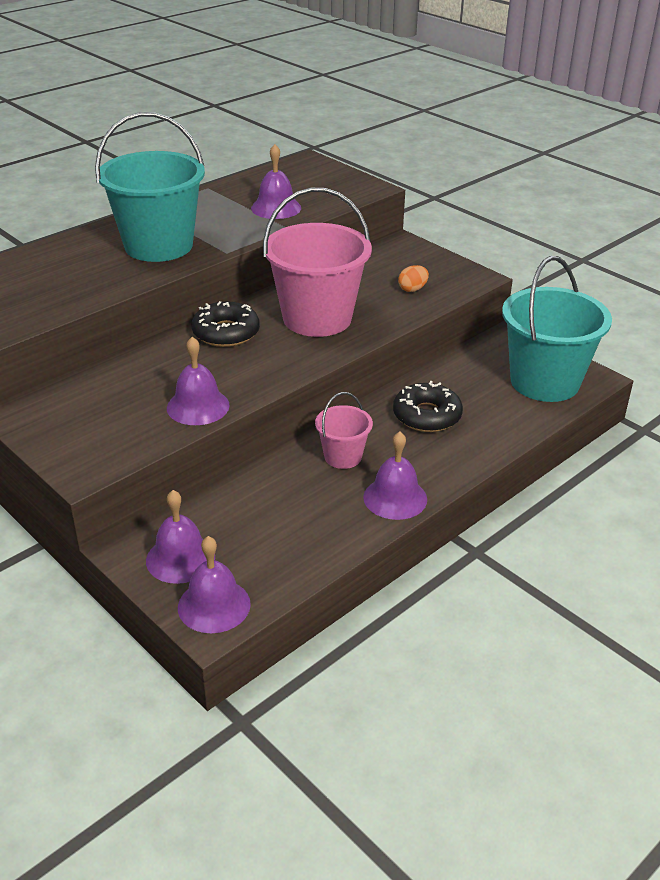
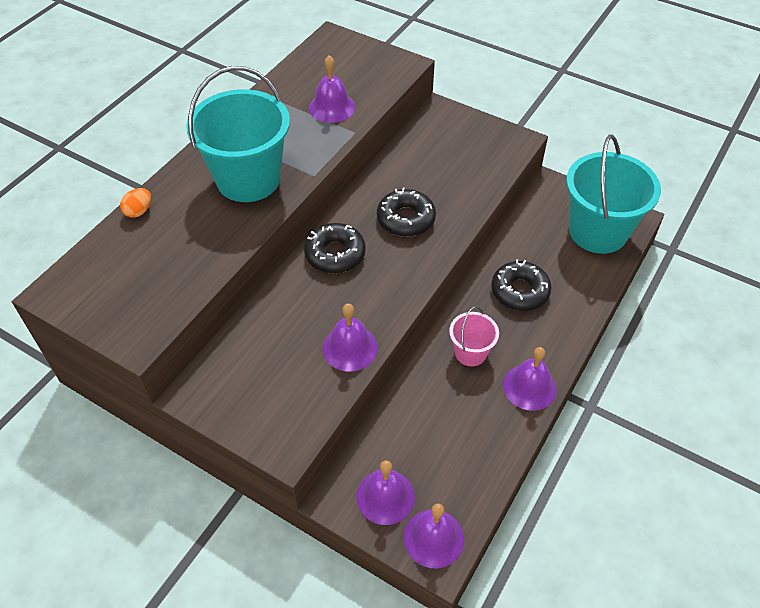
camera: 15 degrees left, 15 degrees up
pink bucket [263,188,372,337] -> black donut [377,187,436,237]
orange egg [398,265,429,292] -> orange egg moved to [120,188,151,218]

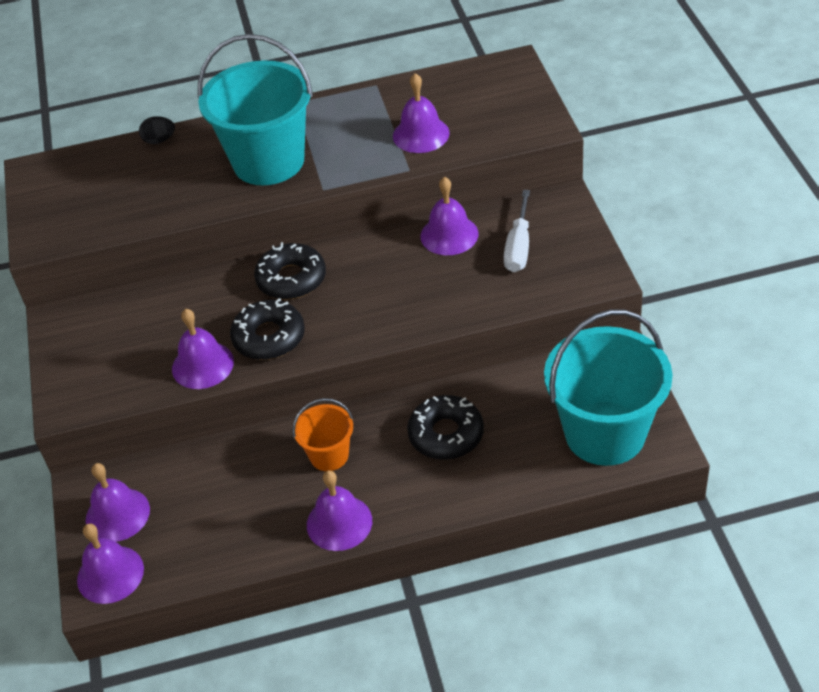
camera: 50 degrees right, 5 degrees down
orange egg [120,188,151,218] -> black egg [139,116,175,144]
black donut [377,187,436,237] -> black donut moved to [230,298,305,360]
pink bucket [449,306,499,366] -> orange bucket [292,398,353,471]
none -> purple bell [420,177,479,255]
none -> white screwdriver [504,190,530,272]

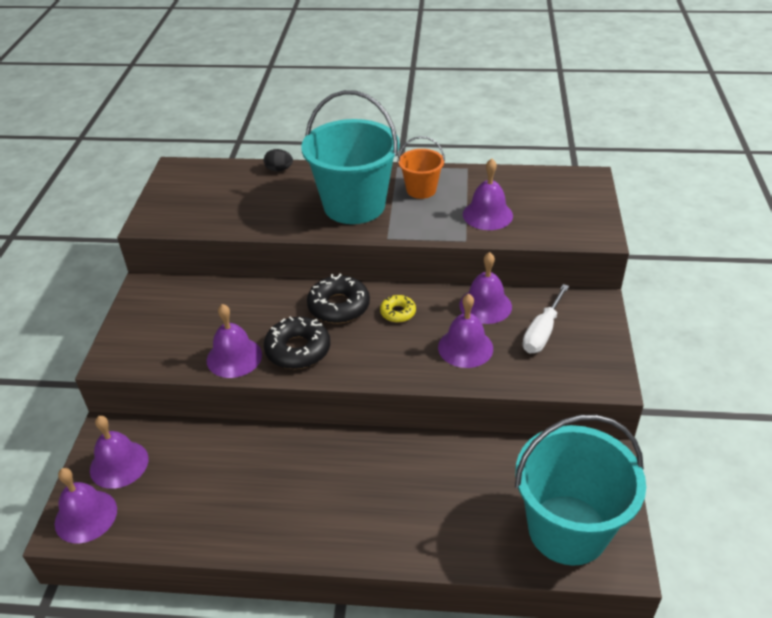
camera: 15 degrees right, 5 degrees down
orange bucket [292,398,353,471] -> orange bucket moved to [398,136,445,199]
purple bell [307,470,372,551] -> purple bell moved to [438,294,493,368]
black donut [407,395,484,460] -> none
none -> yellow donut [380,295,416,323]

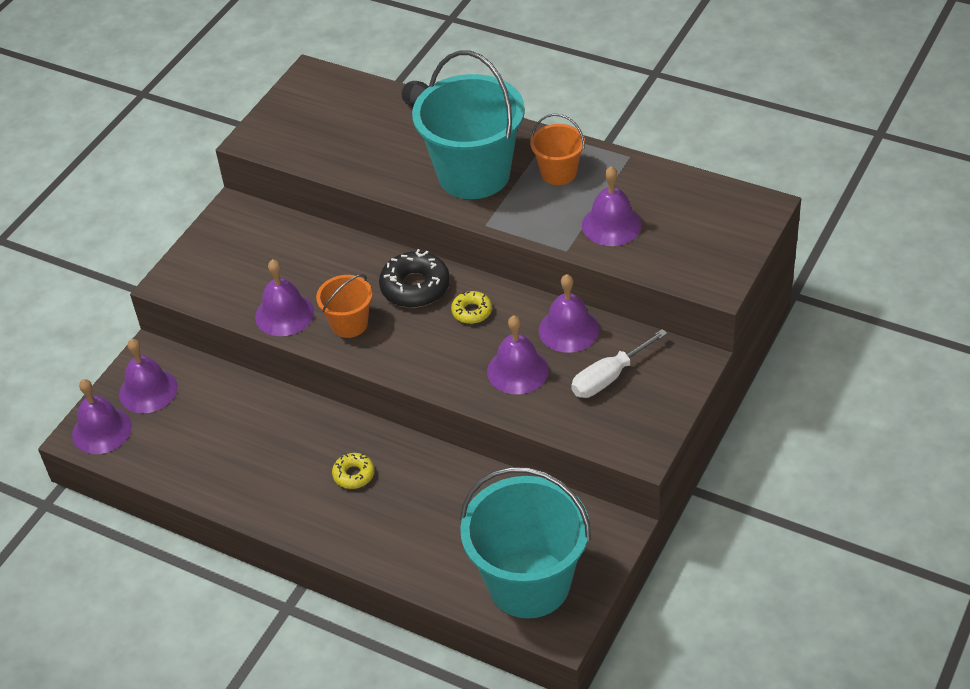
camera: 25 degrees right, 5 degrees up
black donut [264,316,330,369] -> orange bucket [316,274,373,338]
none -> yellow donut [332,453,374,489]

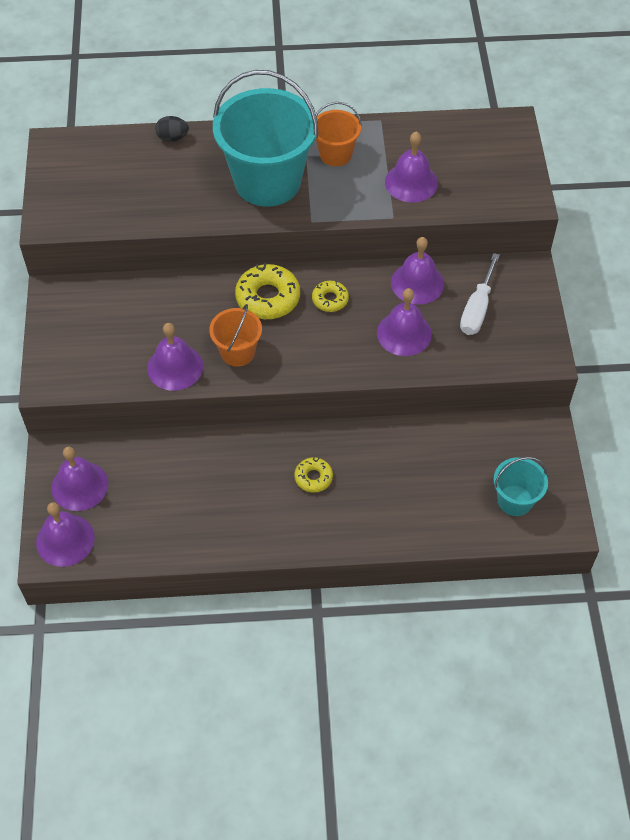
camera: 35 degrees left, 10 degrees up
black donut [379,249,450,308] -> yellow donut [235,263,300,319]
turquoise bucket [460,467,591,619] -> turquoise bucket [493,457,548,516], size x0.49

